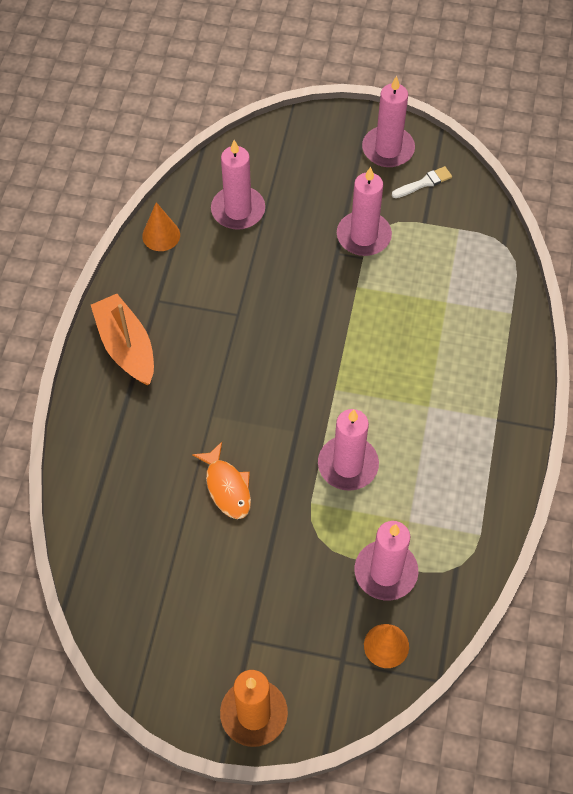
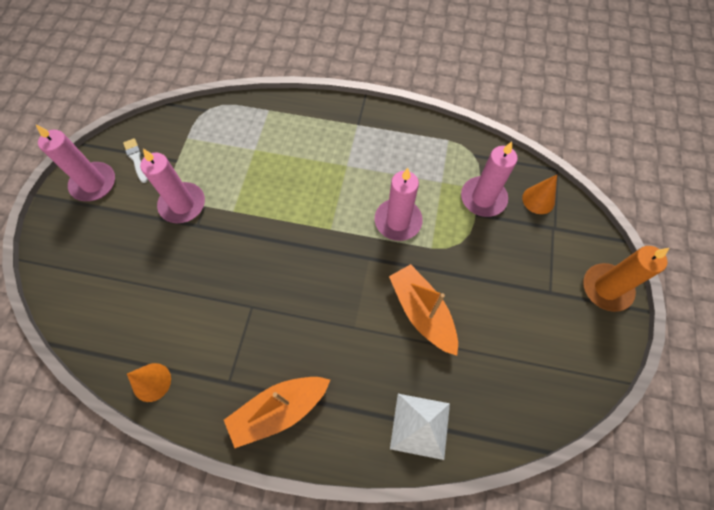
camera: 90 degrees left, 5 degrees up
orange fish [192,442,251,519] -> orange boat [389,264,458,356]
pink candle [211,140,265,230] -> none
none -> white pyramid [390,394,450,460]

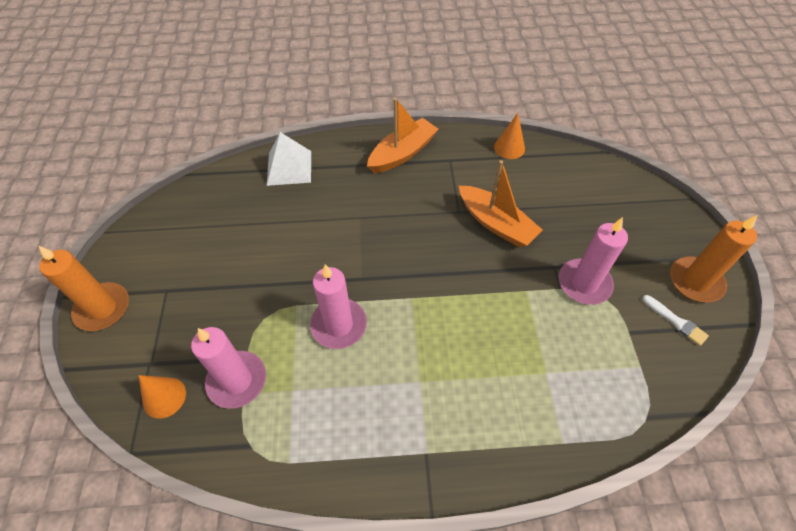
camera: 165 degrees right, 10 degrees down
pink candle [36,125,115,201] -> orange candle [670,215,757,303]
orange boat [389,264,458,356] -> orange boat moved to [459,160,543,247]

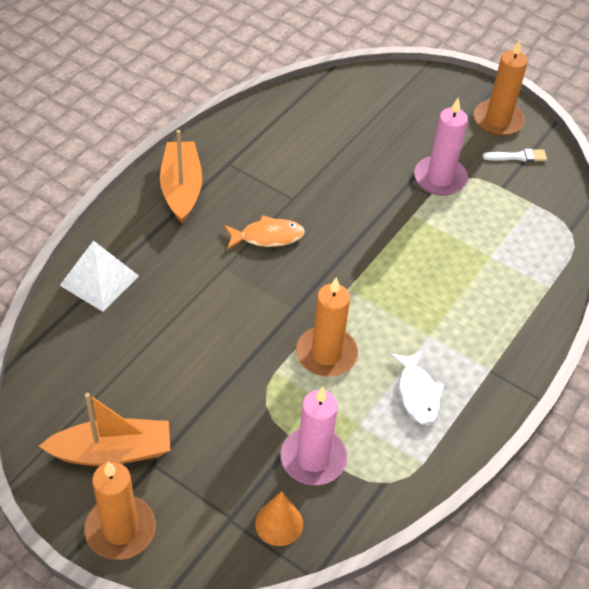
camera: 55 degrees left, 5 degrees down
pink candle [310,264,367,349] -> orange candle [296,277,358,377]
orange boat [459,160,543,247] -> orange boat moved to [39,393,170,466]
orange cone [494,113,525,159] -> none
none -> orange fish [224,215,305,250]
none -> white fish [390,350,444,425]

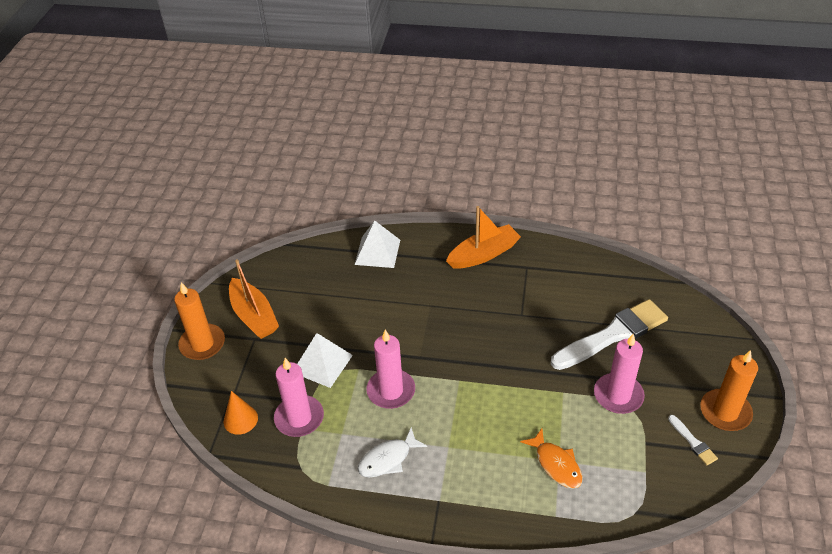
camera: 70 degrees right, 5 degrees down
orange fish [224,215,305,250] -> orange fish moved to [520,428,583,488]
orange candle [296,277,358,377] -> pink candle [366,330,415,409]
none -> white pyramid [297,333,353,388]
none -> white brush [551,299,668,370]

